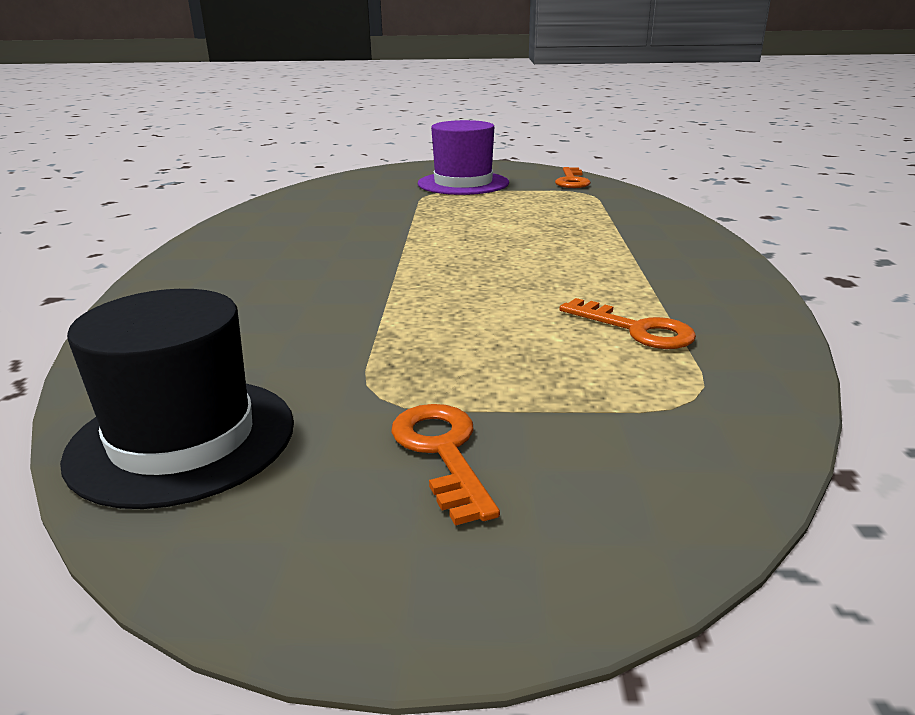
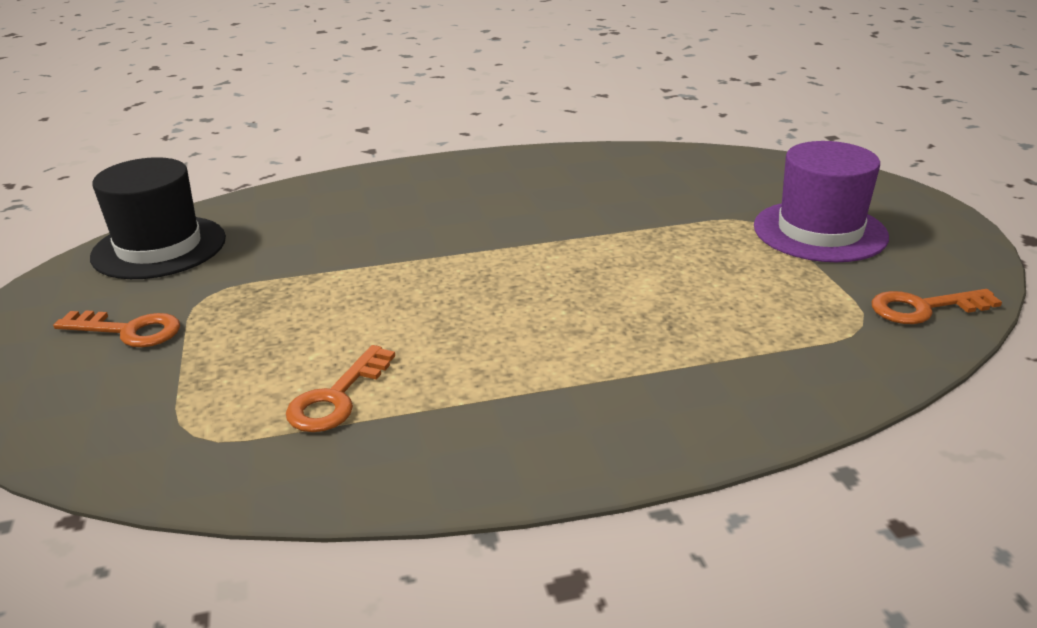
camera: 75 degrees right, 5 degrees up
orange key [391,404,500,526] -> orange key turned 45 degrees clockwise [53,310,180,347]

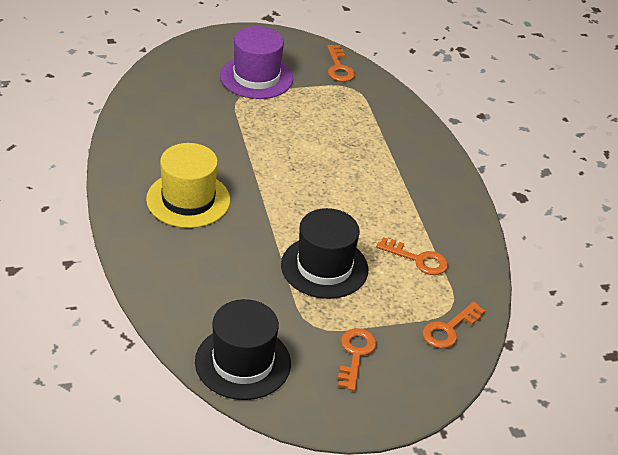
camera: 95 degrees left, 10 degrees up
none -> yellow hat [146,143,230,228]
none -> black hat [281,208,368,299]
none -> orange key [423,302,485,348]

